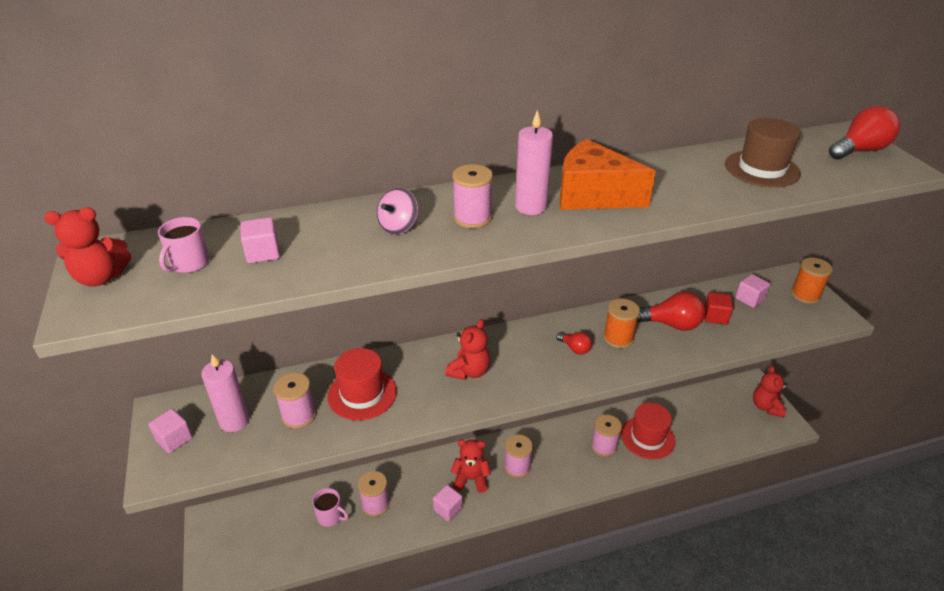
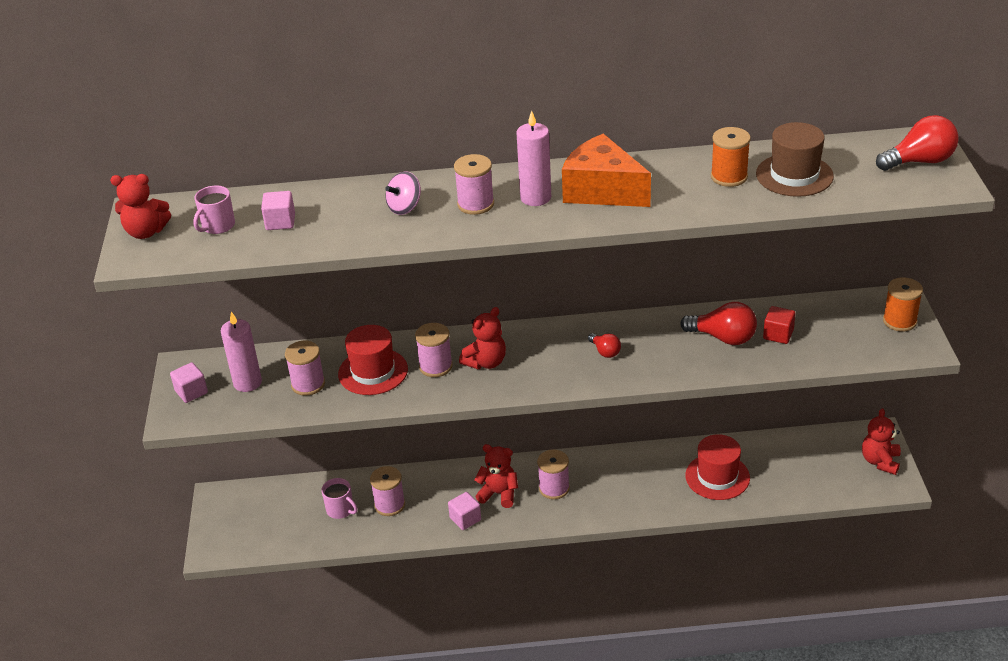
camera: 15 degrees right, 0 degrees up
pink spool [591,415,622,457] -> pink spool moved to [415,323,453,377]
orange spool [603,299,640,348] -> orange spool moved to [711,127,751,187]
pink cube [735,274,770,308] -> none

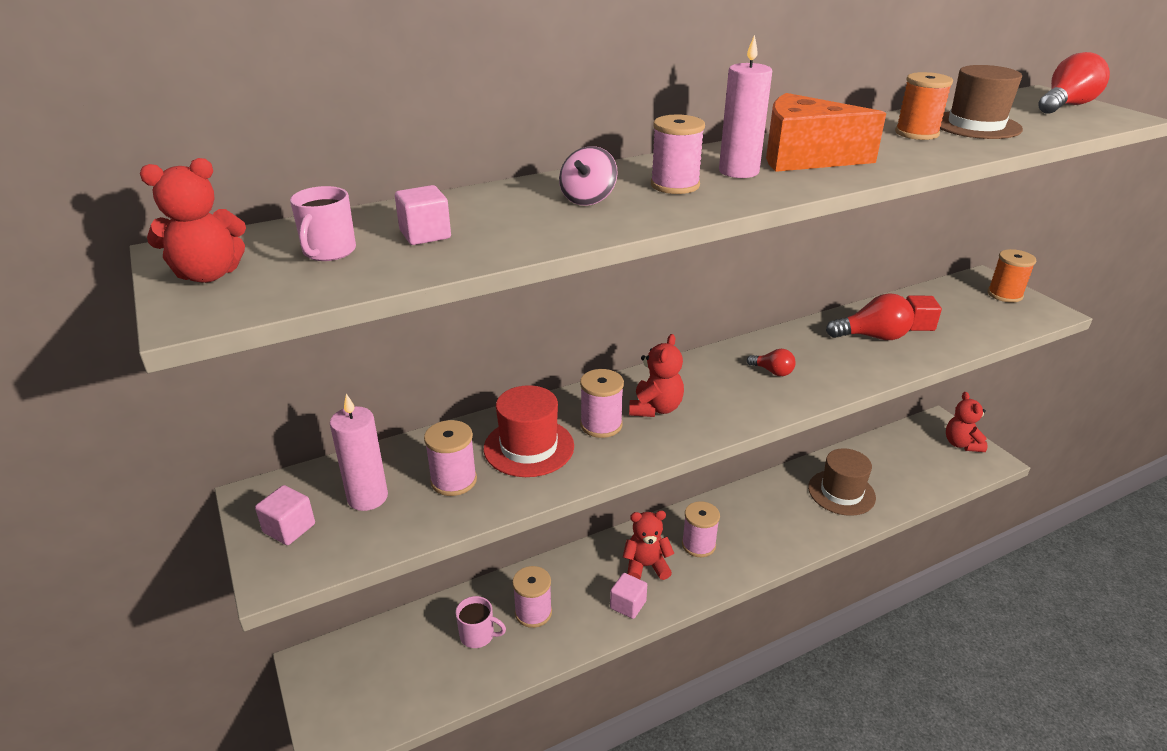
camera: 25 degrees left, 5 degrees down
red hat [685,434,750,500] -> brown hat [808,448,876,516]

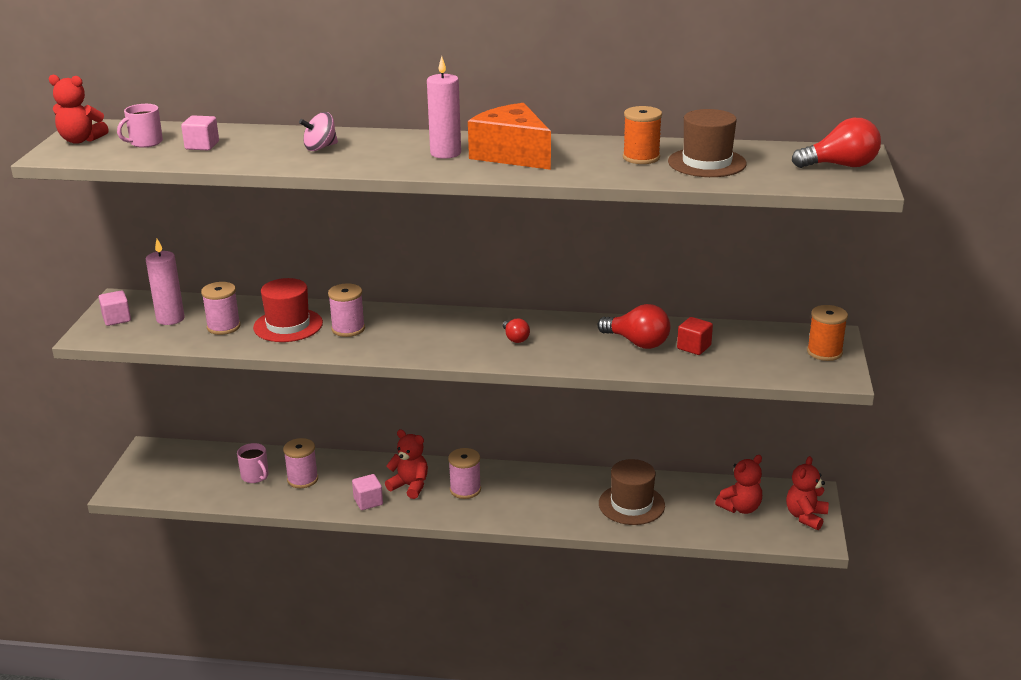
camera: 35 degrees right, 5 degrees down
red teddy bear [629,334,684,417] -> red teddy bear moved to [715,455,762,514]
pink spool [651,114,705,194] -> none

